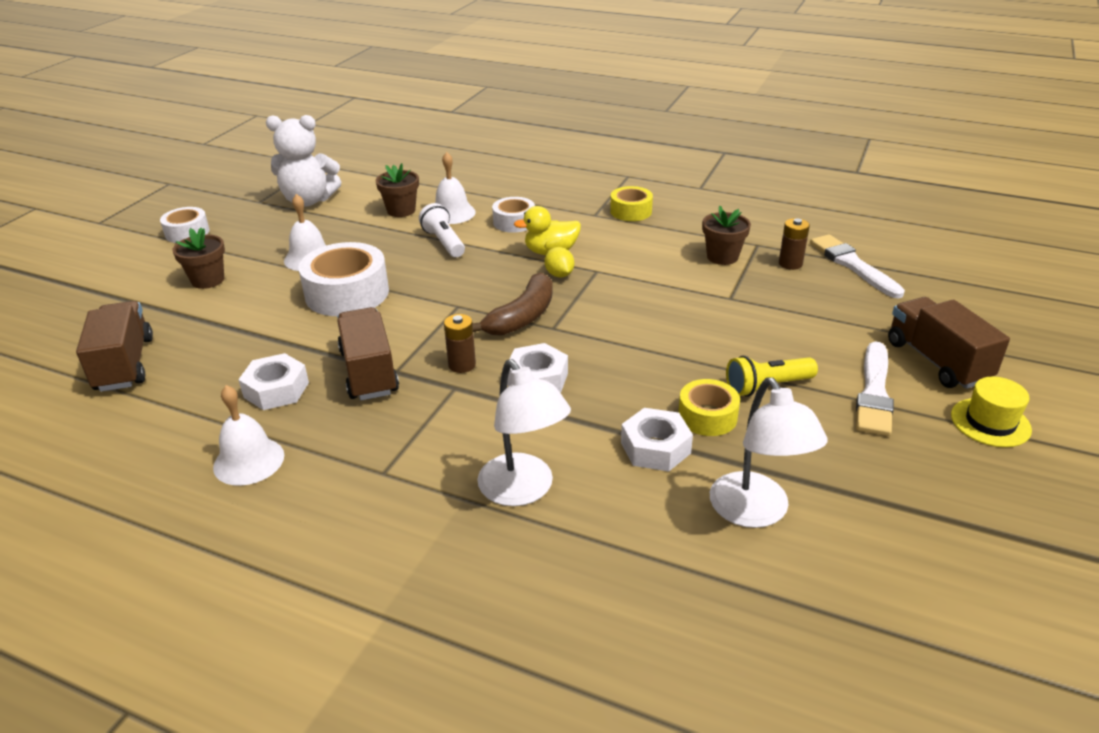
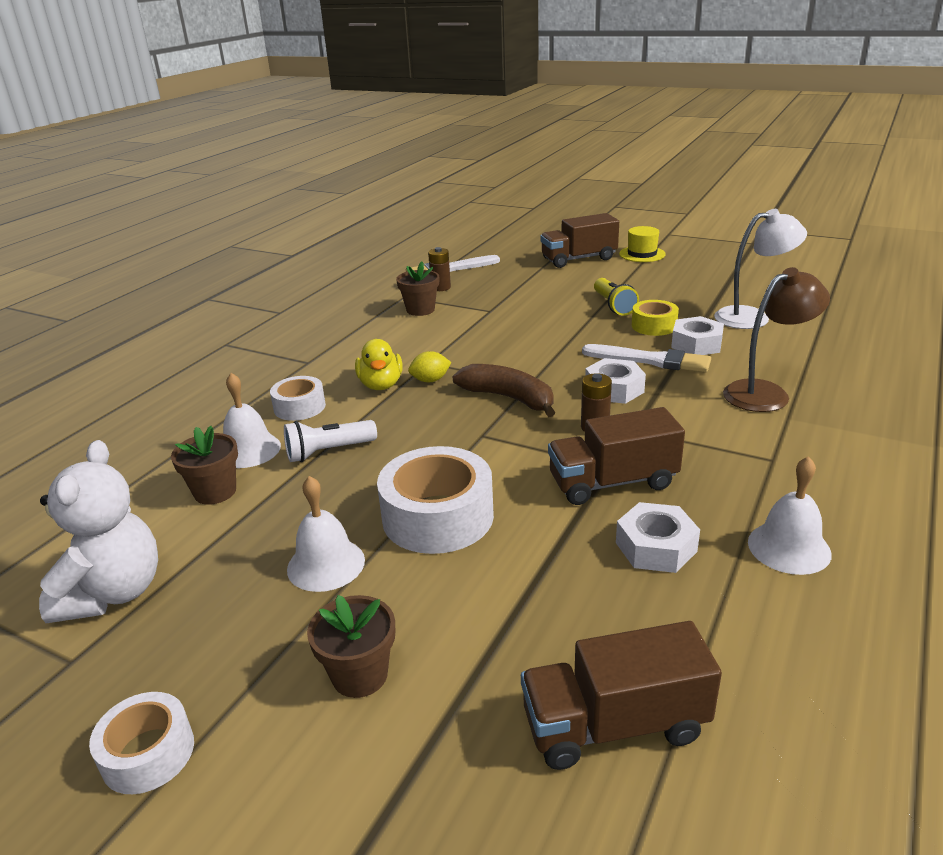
camera: 85 degrees left, 5 degrees down
white lamp [477,359,571,506] -> brown lamp [723,267,830,412]
yellow tape [610,186,653,221] -> none
white brush [856,342,894,436] -> white brush moved to [582,344,711,373]

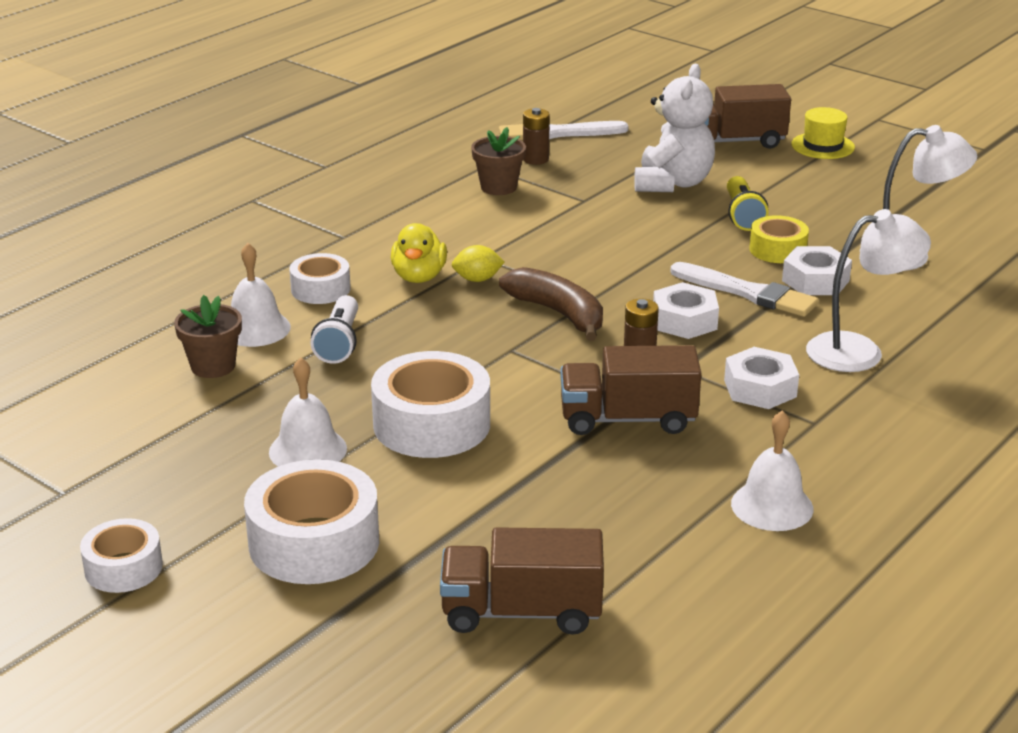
camera: 10 degrees right, 0 degrees up
white teddy bear [39,440,158,623] -> white teddy bear moved to [634,64,715,192]
white flashlight [284,420,377,462] -> white flashlight turned 75 degrees counterclockwise [310,295,358,364]
brown flower pot [307,595,395,698] -> white tape [244,459,379,584]
white nut [616,502,700,573] -> white nut moved to [724,347,799,409]
brown lamp [723,267,830,412] -> white lamp [806,209,931,372]

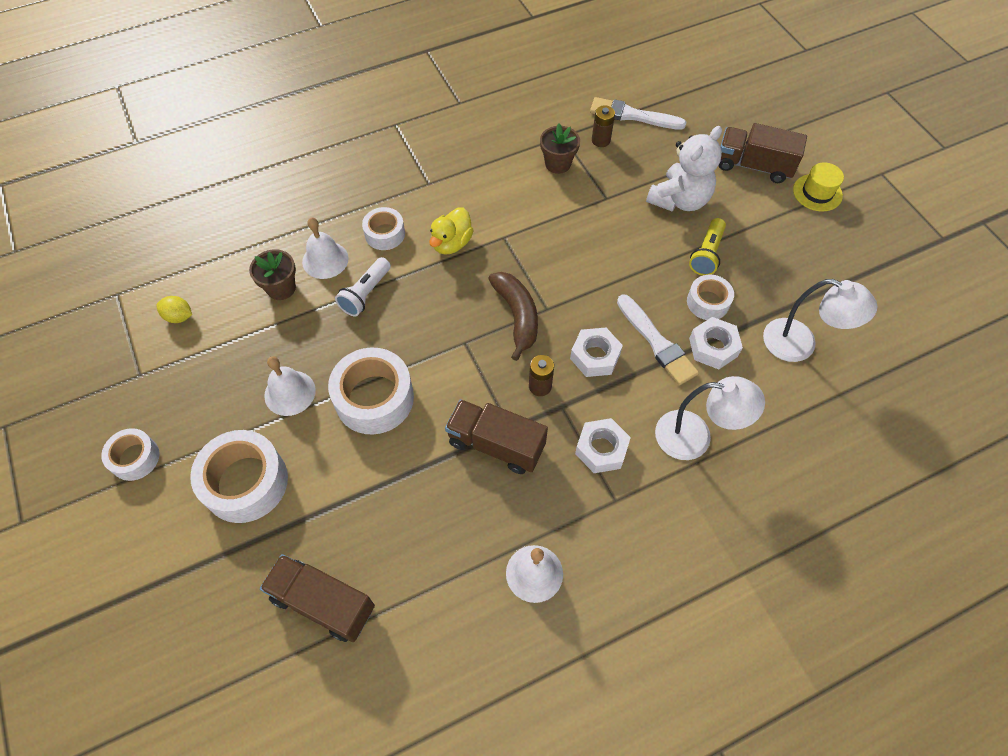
camera: 25 degrees right, 30 degrees up
yellow lemon [452,245,505,282] -> yellow lemon moved to [156,296,192,323]
yellow tape [749,215,809,263] -> white tape [687,275,734,320]

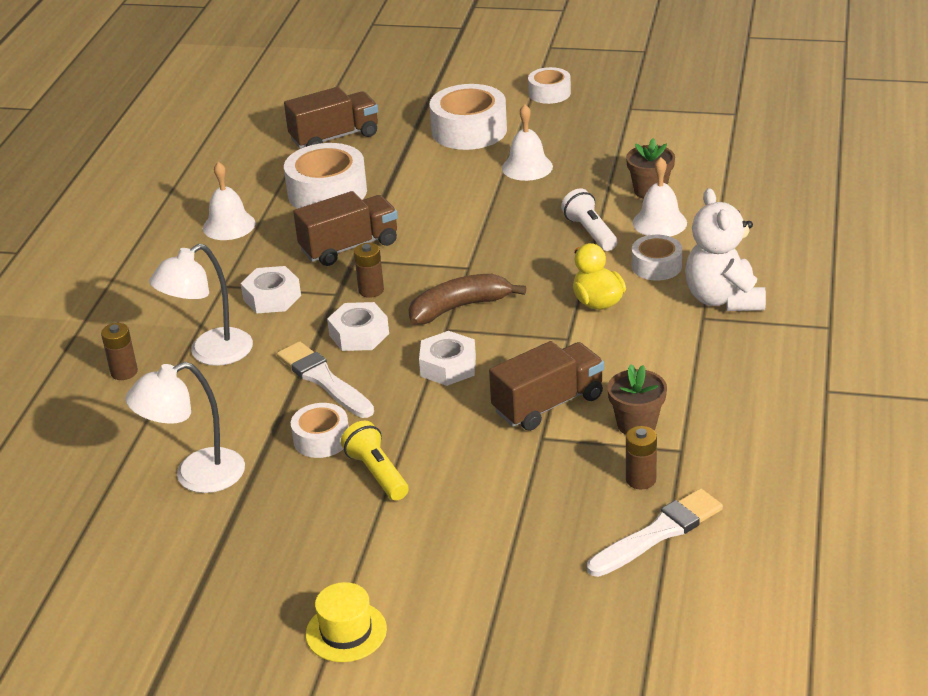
camera: 130 degrees right, 25 degrees down
yellow lemon [156,296,192,323] -> none
white tape [328,348,414,435] -> white tape moved to [284,143,367,209]
brown banana [488,272,538,361] -> brown banana turned 135 degrees clockwise [408,274,526,324]
white brush [617,294,699,385] -> white brush turned 45 degrees clockwise [277,341,374,418]
white teddy bear [646,126,722,212] -> white teddy bear moved to [685,188,766,311]
white nut [689,317,743,369] -> white nut moved to [419,331,476,386]
brown truck [719,123,807,183] -> brown truck moved to [489,341,604,431]
none -> brown battery [101,323,138,380]

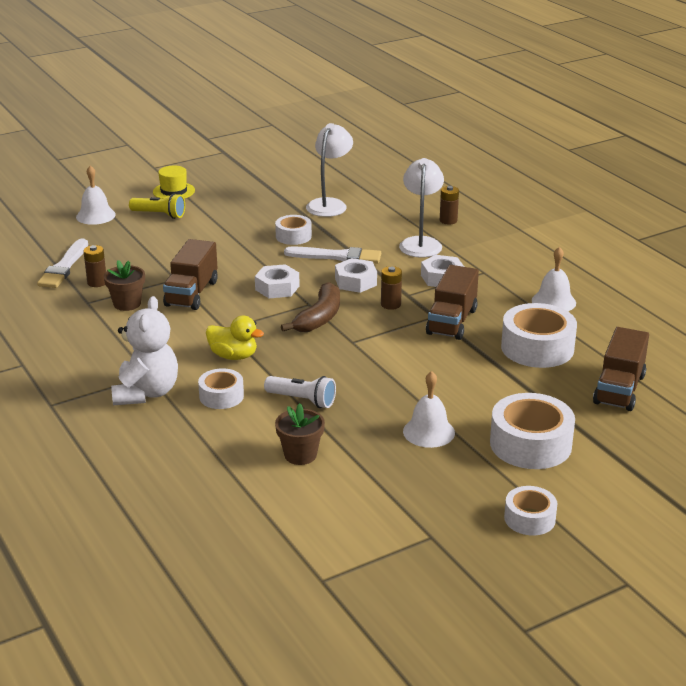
camera: 135 degrees right, 5 degrees down
yellow flashlight [341,421,409,501] -> yellow flashlight moved to [129,193,185,219]
white bell [633,157,687,236] -> white bell moved to [76,165,116,225]
white teddy bear [685,188,766,311] -> white teddy bear turned 60 degrees clockwise [111,296,178,405]

